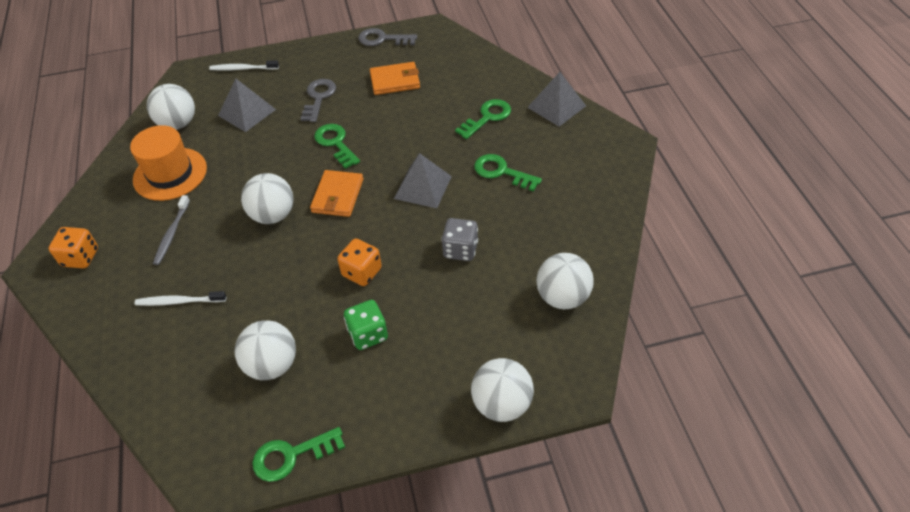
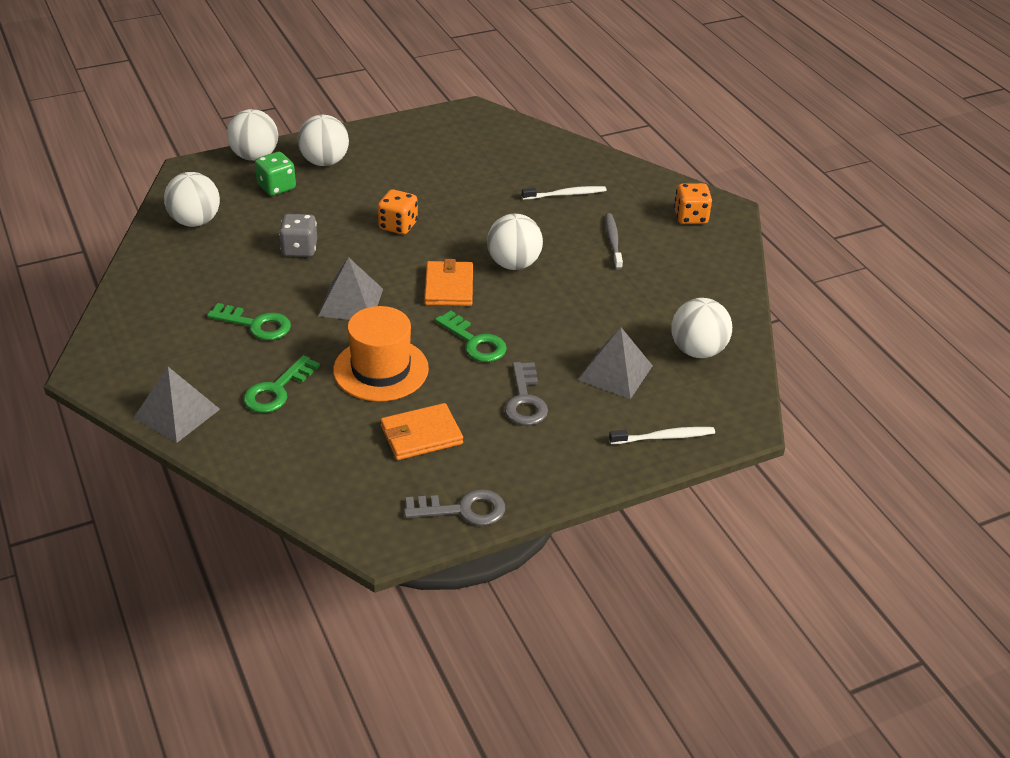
camera: 165 degrees right, 10 degrees down
orange hat [130,125,207,201] -> orange hat moved to [333,306,429,402]
white ball [234,320,296,380] -> white ball moved to [298,115,349,166]
green key [252,427,345,482] -> none
green dice [344,300,388,350] -> green dice moved to [255,152,296,196]

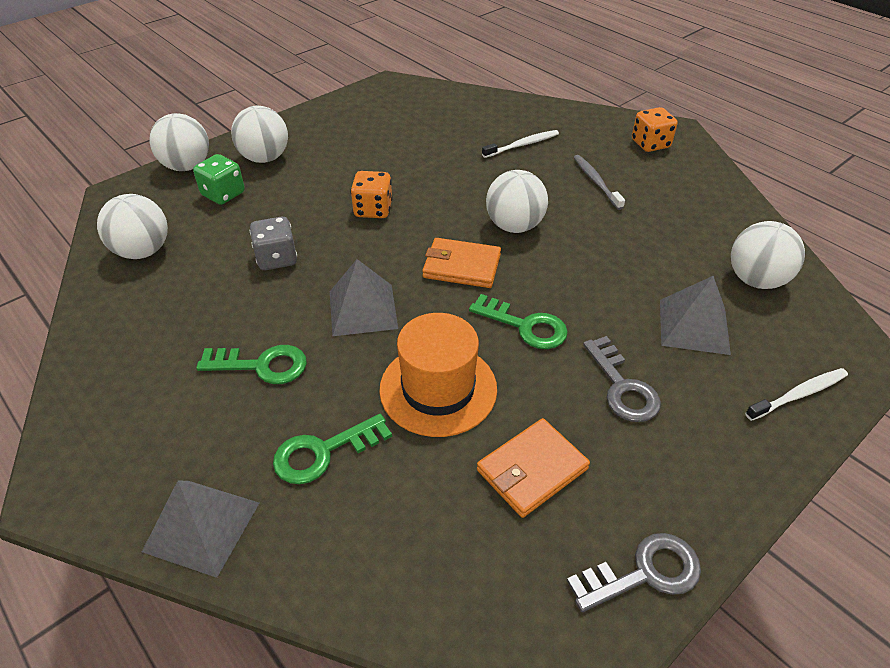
camera: 15 degrees left, 5 degrees up
green key [243,355,320,413] -> green key turned 45 degrees clockwise [273,414,392,484]
orange wallet [424,259,473,306] -> orange wallet turned 60 degrees counterclockwise [422,238,501,288]

